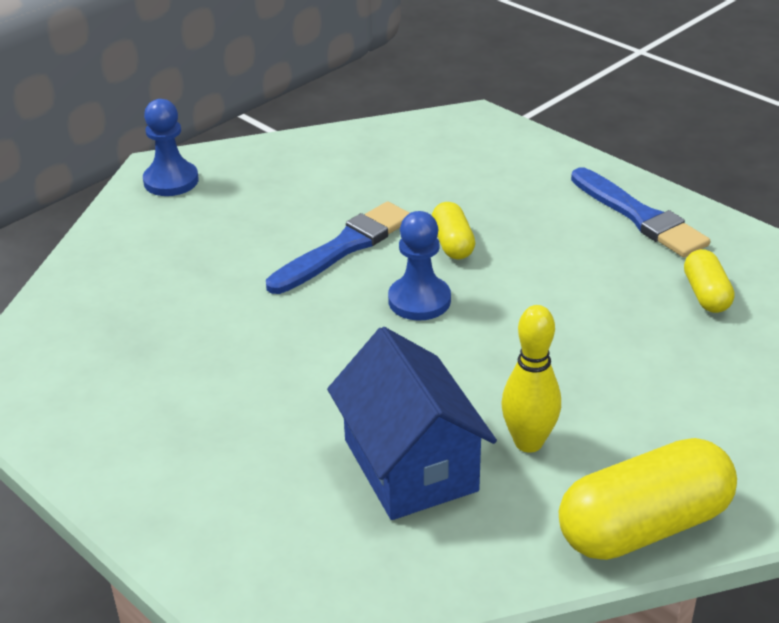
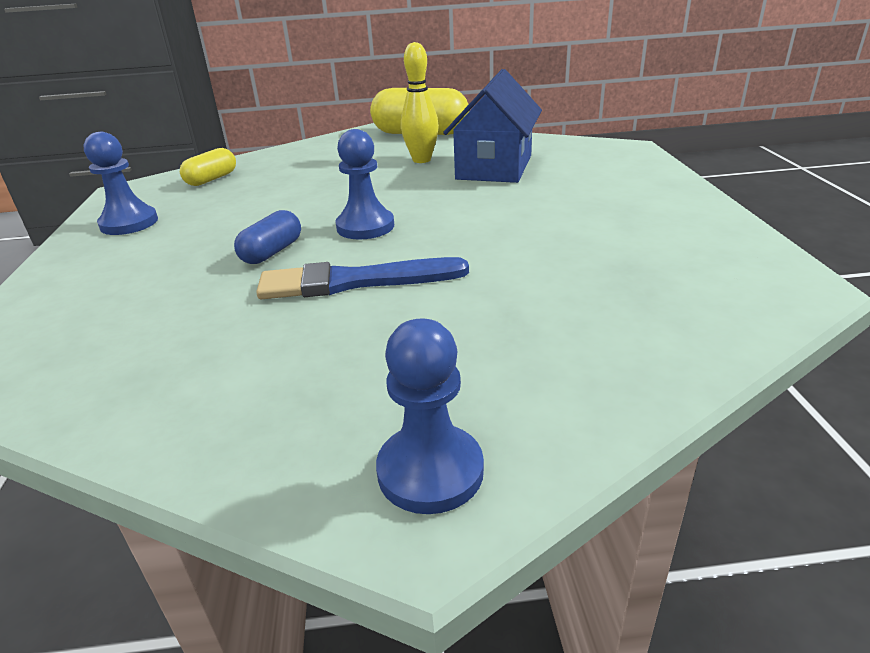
camera: 140 degrees left, 5 degrees down
yellow capsule [432,202,475,259] -> blue capsule [234,210,301,264]
blue brush [571,168,710,257] -> blue pawn [84,132,158,235]

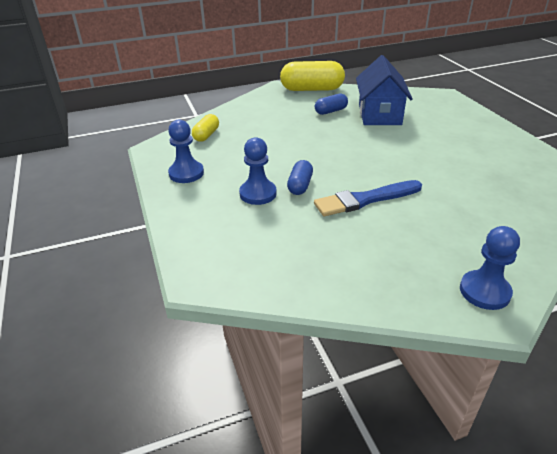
camera: 15 degrees left, 5 degrees up
blue pawn [335,129,394,240] -> blue pawn moved to [239,137,277,205]
yellow bowling pin [401,42,439,163] -> blue capsule [315,93,348,115]

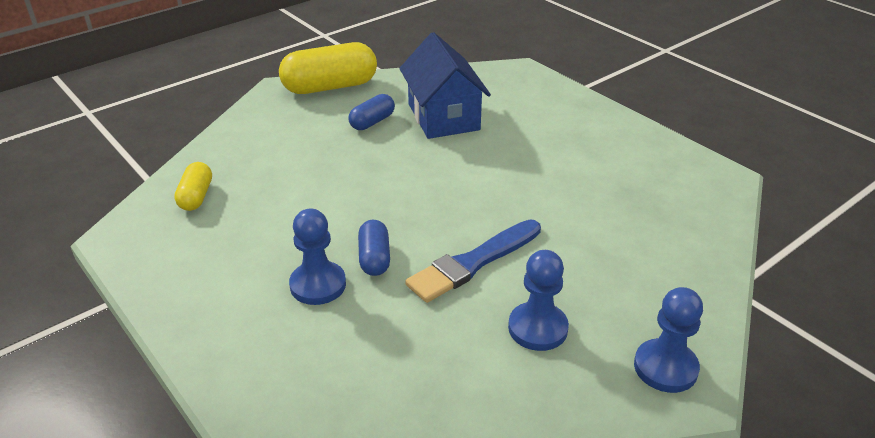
camera: 20 degrees left, 0 degrees up
blue pawn [168,120,204,183] -> blue pawn moved to [508,250,569,351]

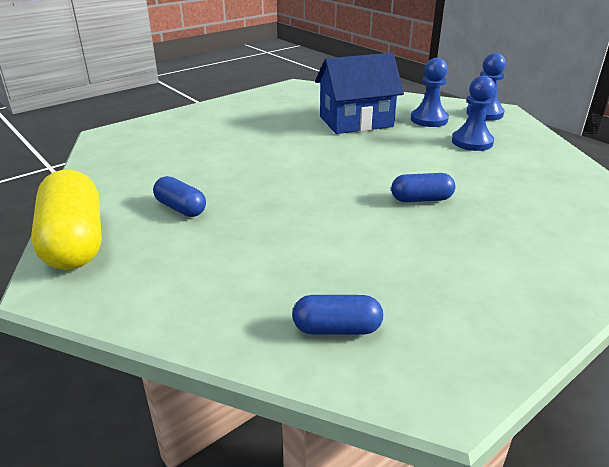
camera: 90 degrees left, 5 degrees down
yellow capsule [174,162,212,211] -> blue capsule [292,295,383,335]
blue pawn [289,209,346,305] -> blue pawn moved to [411,58,449,127]
blue house [399,32,491,139] -> blue house moved to [315,53,404,134]
blue brush [405,219,541,303] -> none

